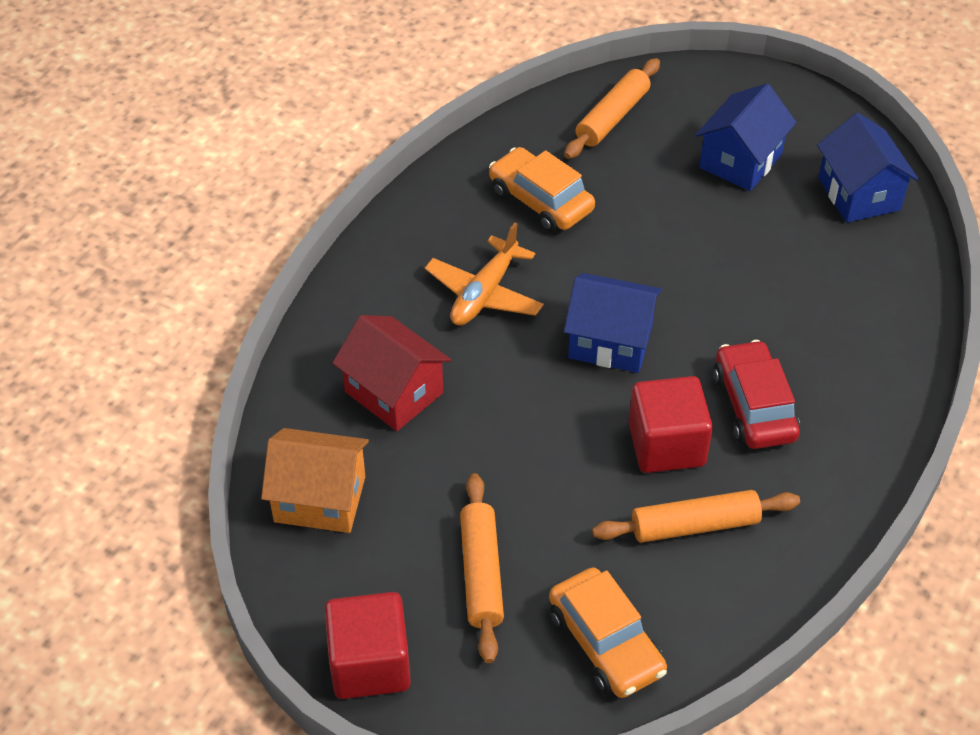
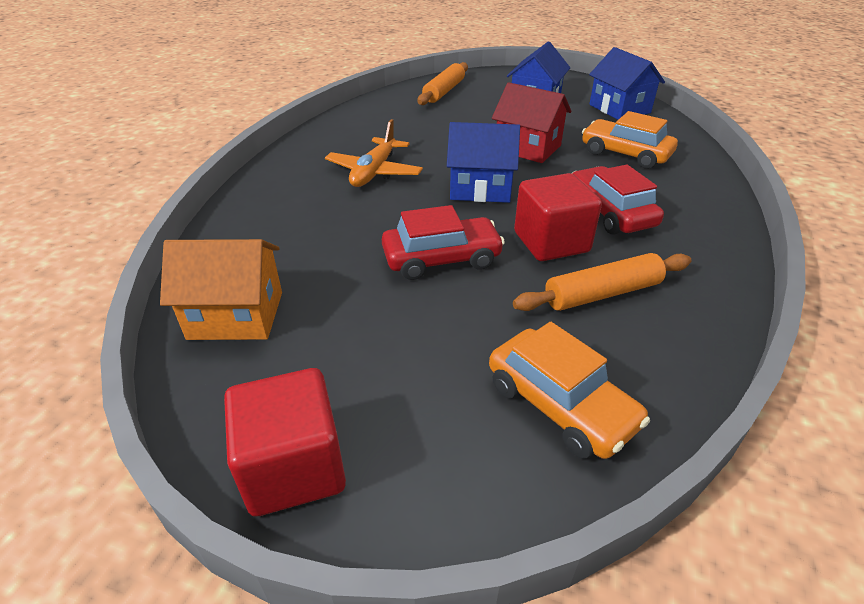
camera: 10 degrees left, 10 degrees down
red house [332,315,451,431] -> red house moved to [492,82,572,163]
orange rolling pin [460,473,504,663] -> none
orange car [489,147,595,232] -> orange car moved to [582,111,678,169]
none -> red car [382,205,505,280]

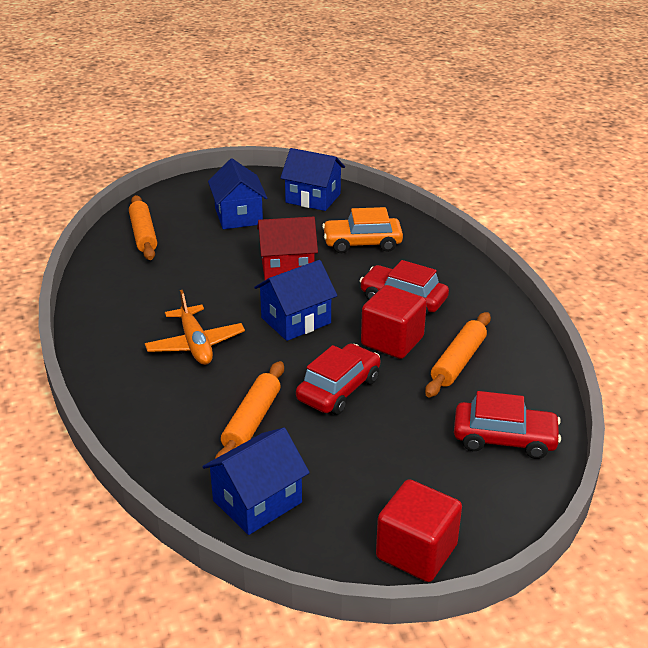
camera: 40 degrees left, 5 degrees down
orange house [160,239,282,340] -> blue house [202,428,310,535]
orange car [489,322,650,459] -> red car [454,391,561,459]
none -> orange rolling pin [215,361,284,459]

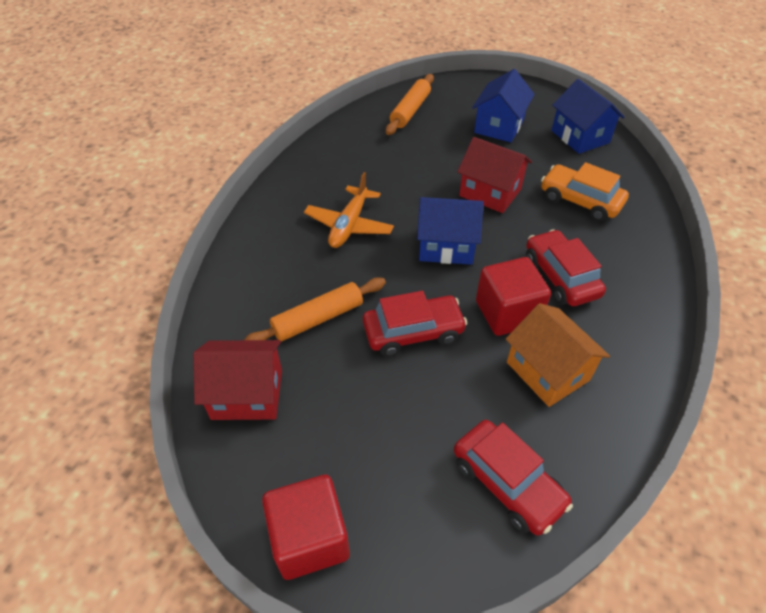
camera: 40 degrees right, 15 degrees up
blue house [202,428,310,535] -> red house [193,340,282,420]
orange rolling pin [425,312,491,397] -> orange house [506,303,610,407]

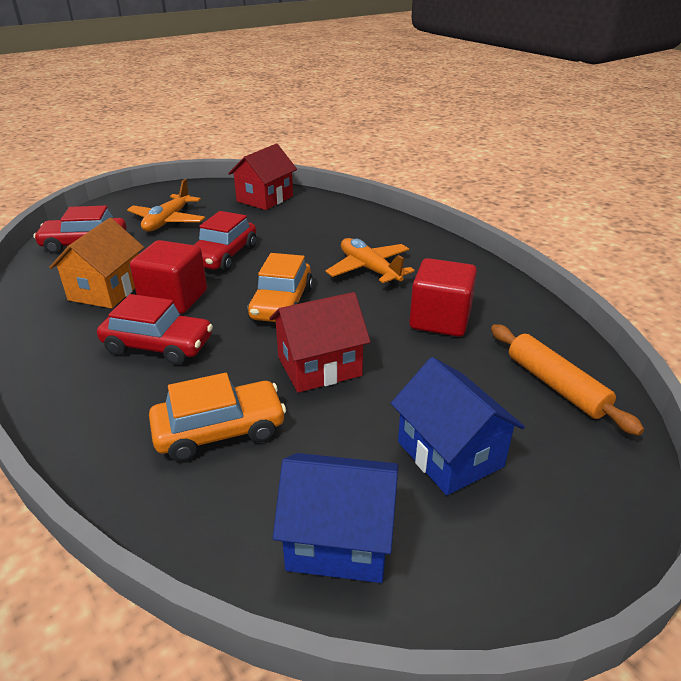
camera: 125 degrees right, 15 degrees down
orange rolling pin [244,277,386,341] -> none
red cube [262,475,350,580] -> red cube moved to [409,258,477,337]
blue house [417,197,484,265] -> orange car [247,253,313,322]
orange house [506,303,610,407] -> orange house turned 75 degrees counterclockwise [49,218,144,308]
none -> orange plane [127,179,205,232]

